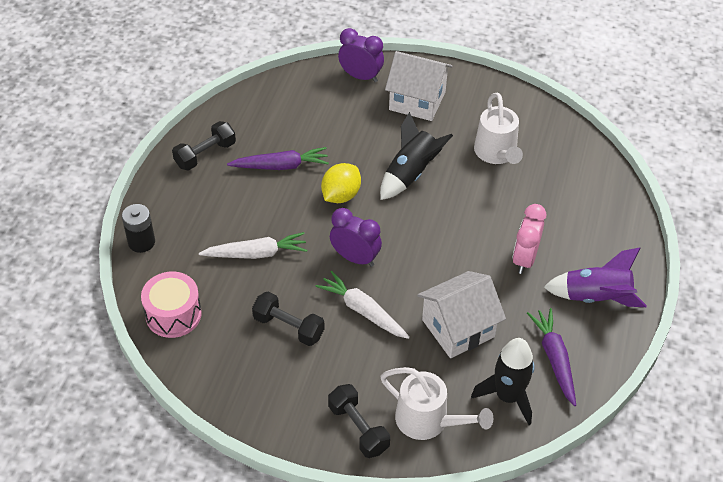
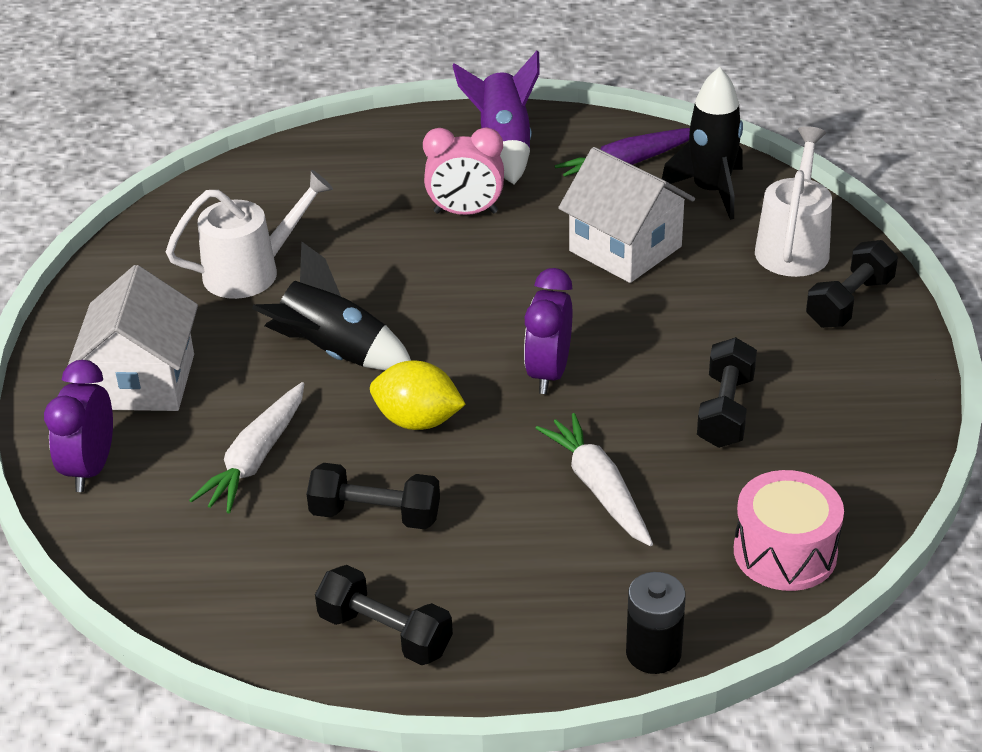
camera: 105 degrees left, 10 degrees down
purple carrot [227,147,329,170] -> black dumbbell [307,463,440,529]
white carrot [316,271,410,339] -> white carrot moved to [189,382,304,513]

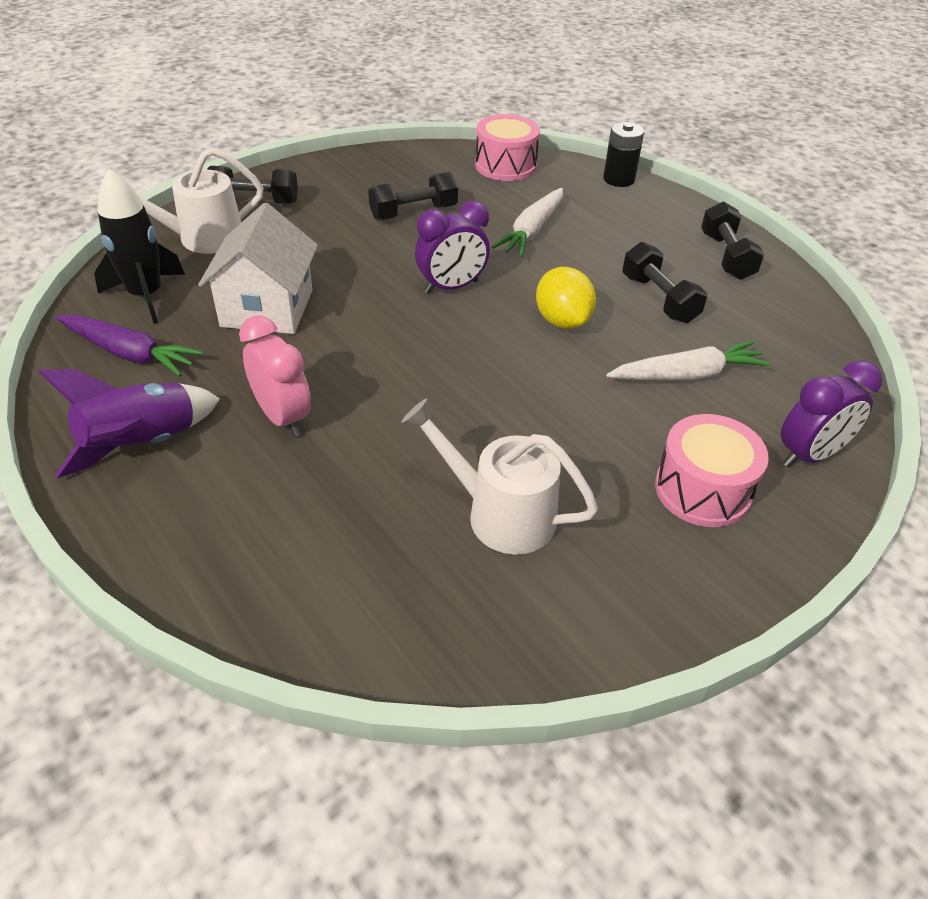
camera: 130 degrees left, 5 degrees up
white house [68,265,198,411] -> pink drum [655,414,769,527]
black rocket [252,241,411,370] -> none

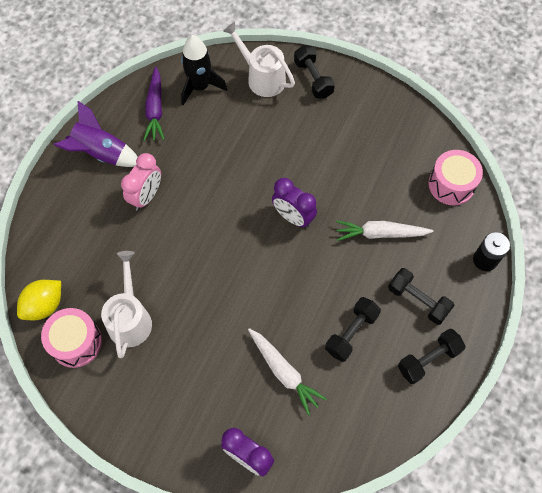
camera: 65 degrees right, 20 degrees up
white house [198,203,318,334] -> none
black dumbbell [368,172,458,220] -> black dumbbell moved to [388,268,455,325]
yellow lemon [536,267,596,329] -> yellow lemon moved to [17,280,61,320]
pink drum [655,414,769,527] -> pink drum moved to [41,308,102,368]

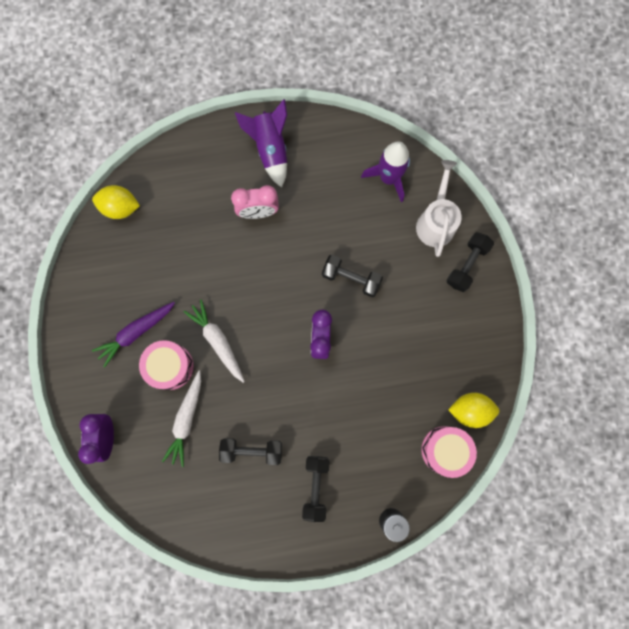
camera: 55 degrees right, 15 degrees up
pink drum [41,308,102,368] -> pink drum moved to [139,340,194,390]
white watering can [101,251,152,358] -> none
purple carrot [143,66,165,141] -> purple carrot moved to [92,302,175,367]
black rocket [181,35,227,105] -> purple rocket [361,141,410,202]
white carrot [336,220,434,241] -> white carrot moved to [184,300,245,383]
black dumbbell [398,329,466,384] -> black dumbbell moved to [322,255,383,297]
none -> yellow lemon [448,393,499,428]

